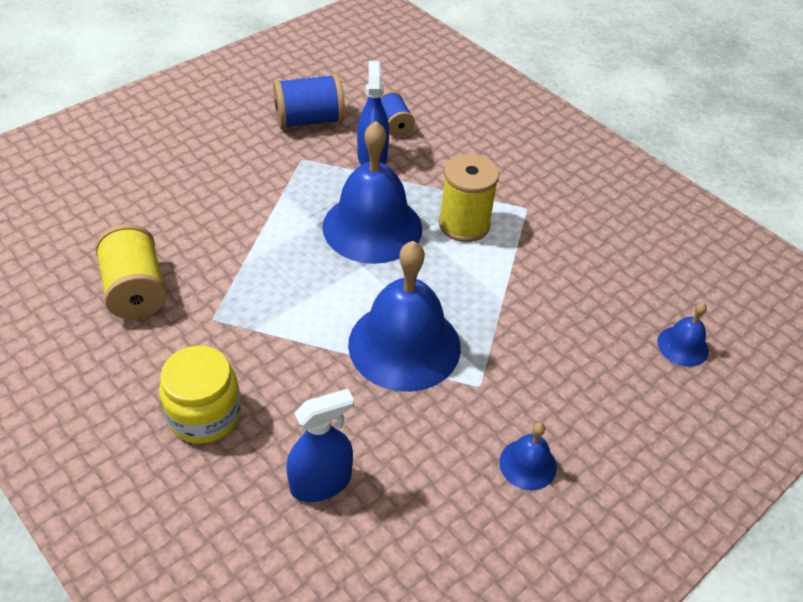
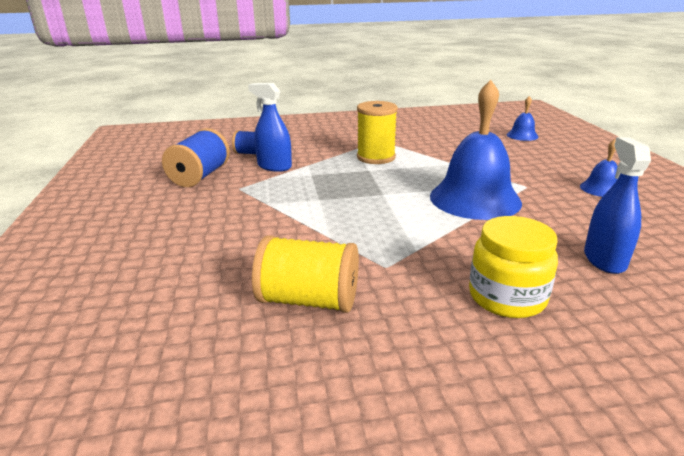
camera: 55 degrees left, 20 degrees down
blue bell [322,121,422,264] -> none

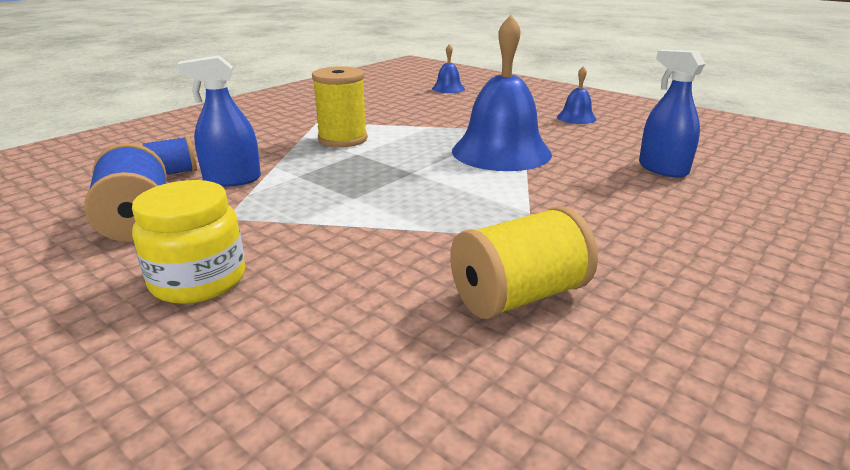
camera: 40 degrees left, 0 degrees up
yellow jar [469,216,558,318] -> yellow jar moved to [132,180,245,304]

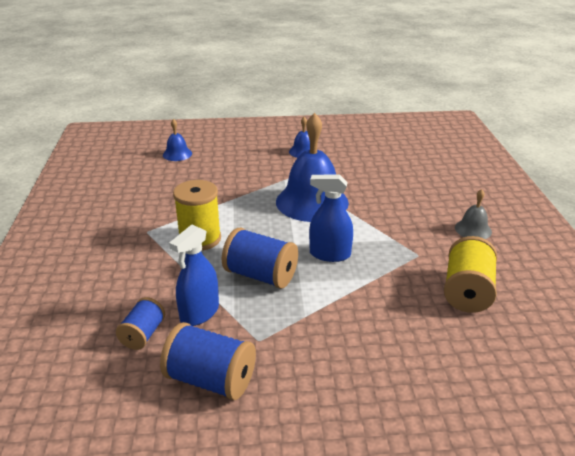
camera: 45 degrees left, 5 degrees up
yellow jar [132,180,245,304] -> none
blue spray bottle [639,49,705,178] -> blue spray bottle moved to [309,174,353,262]
none -> blue spool [222,228,298,289]
none -> grey bell [455,189,492,239]

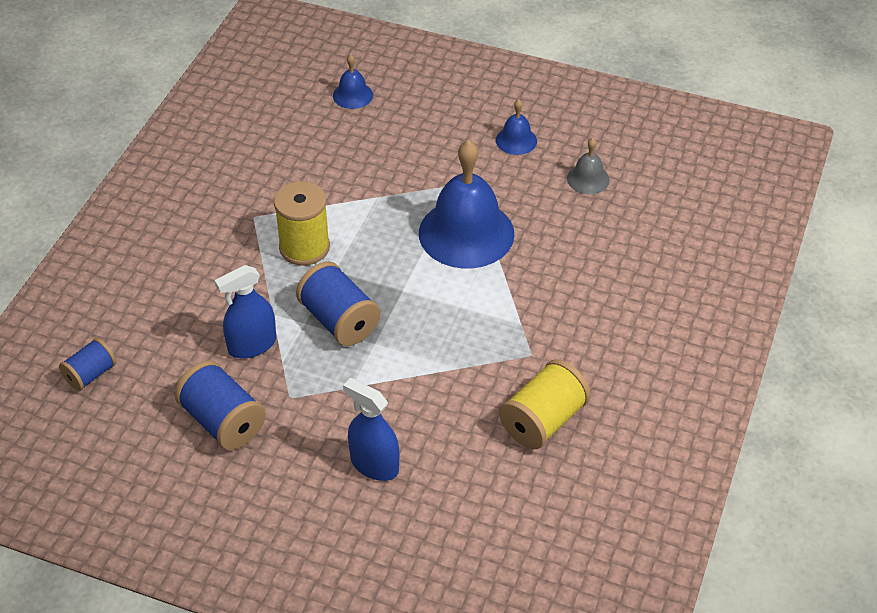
camera: 25 degrees right, 15 degrees up
blue spool [116,297,165,350] -> blue spool moved to [59,338,117,391]
blue spray bottle [309,174,353,262] -> blue spray bottle moved to [343,378,399,481]
grey bell [455,189,492,239] -> grey bell moved to [567,138,610,194]

